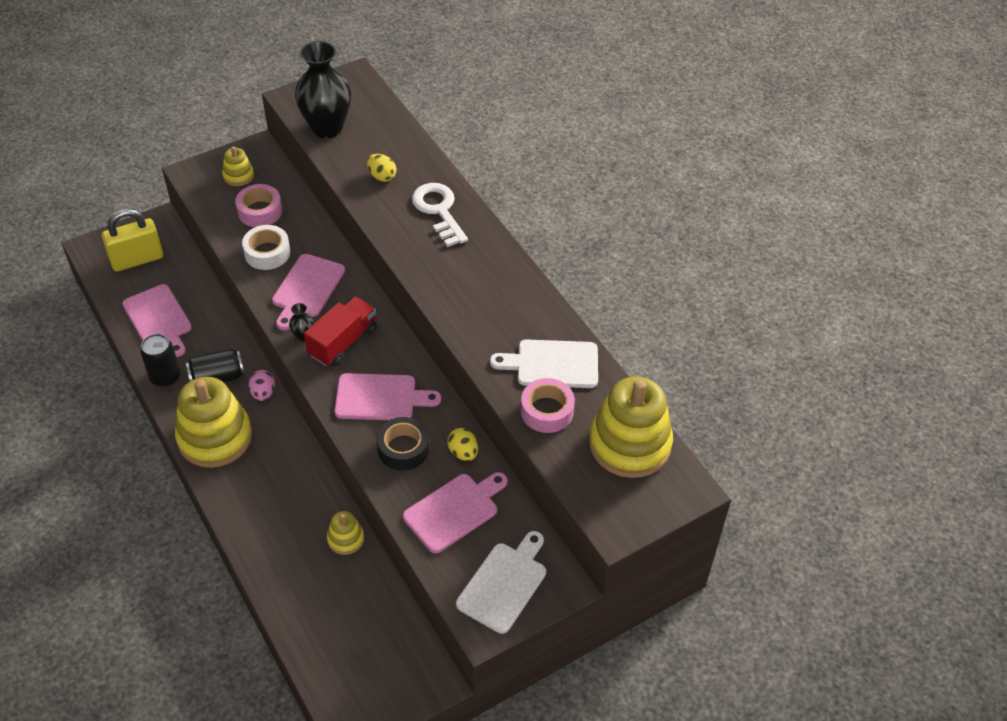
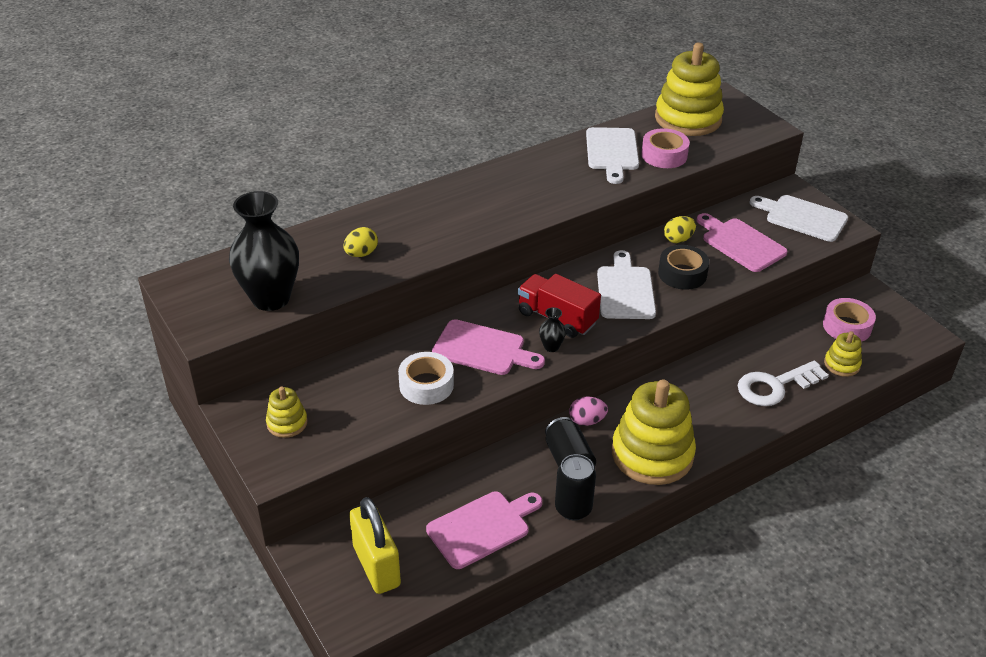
camera: 90 degrees left, 10 degrees down
pink tape [235,184,282,227] -> pink tape moved to [823,298,876,342]
yellow stacking toy [327,511,364,555] -> yellow stacking toy moved to [824,331,862,377]
pink cutting board [334,373,441,420] -> white cutting board [597,250,656,319]
white key [412,183,468,247] -> white key moved to [738,360,829,406]

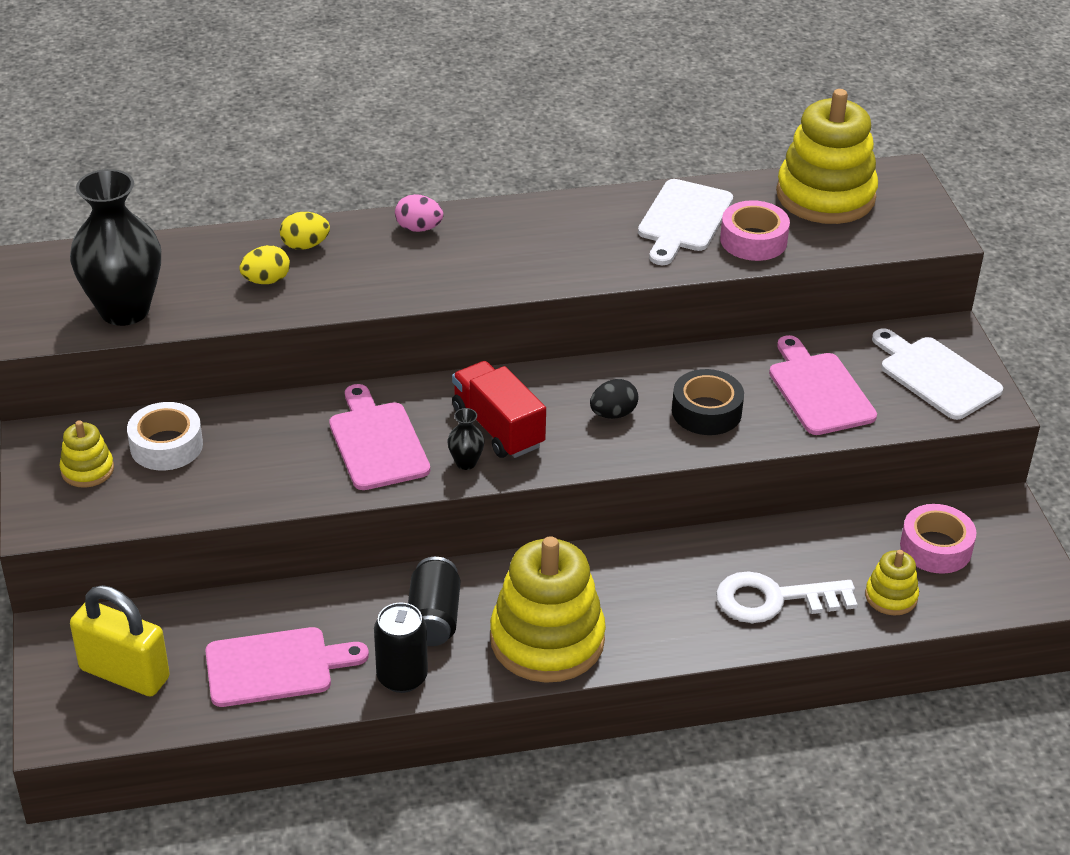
camera: 20 degrees right, 0 degrees up
yellow padlock [349,497,401,594] -> yellow padlock turned 60 degrees counterclockwise [70,585,170,697]
white tape [398,352,454,405] -> white tape moved to [127,402,203,471]
pink cutting board [432,319,545,375] -> pink cutting board turned 150 degrees counterclockwise [329,384,430,490]
pink egg [569,396,608,426] -> pink egg moved to [395,194,444,232]
white cutting board [597,250,656,319] -> black egg [590,379,638,419]
yellow egg [664,216,696,243] -> yellow egg moved to [280,212,330,250]

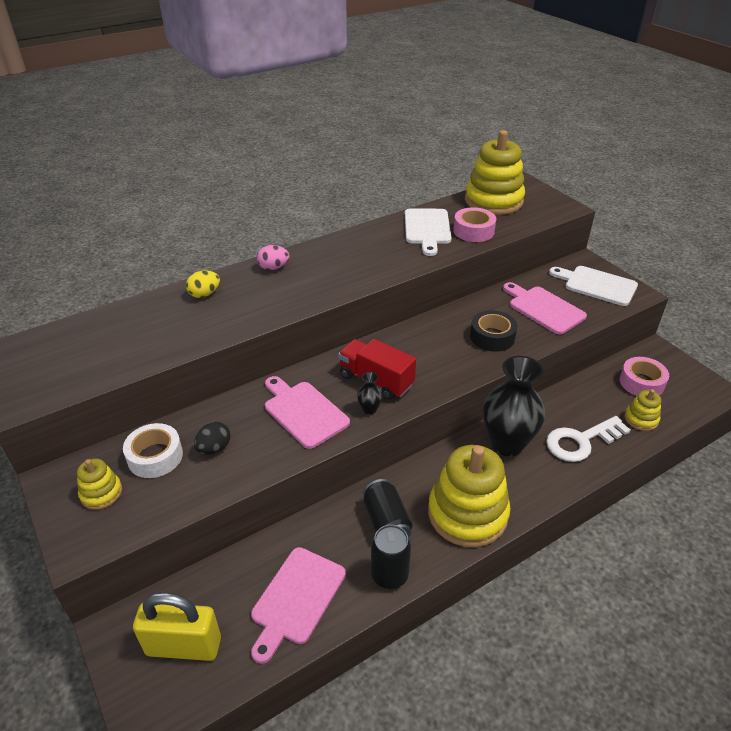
camera: 20 degrees left, 0 degrees up
black vase [70,169,161,326] -> black vase moved to [483,356,545,457]
pink cutting board [205,627,369,707] -> pink cutting board turned 150 degrees clockwise [251,547,346,664]
yellow egg [239,245,290,284] -> none
black egg [590,379,638,419] -> black egg moved to [194,422,230,455]

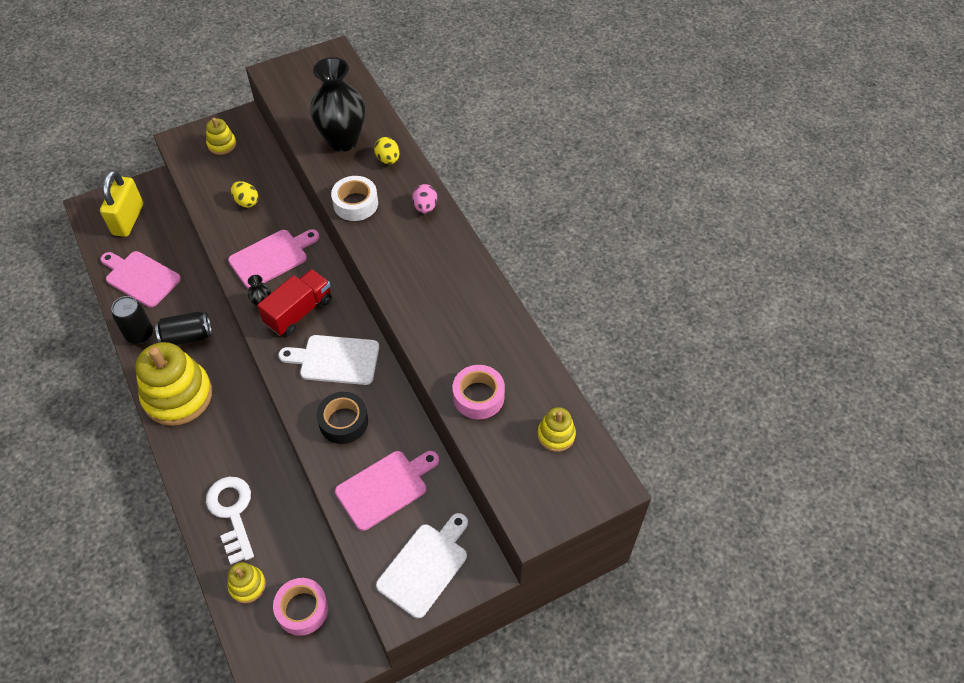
camera: 95 degrees right, 15 degrees up
white tape [123,423,183,478] -> white tape moved to [331,176,378,221]
black egg [194,422,230,455] -> yellow egg [231,181,258,208]
white cutting board [405,208,452,256] -> white cutting board moved to [278,335,379,385]
yellow stacking toy [465,130,525,215] -> yellow stacking toy [538,407,576,452], size x0.47
black vase [483,356,545,457] -> black vase moved to [310,57,365,152]

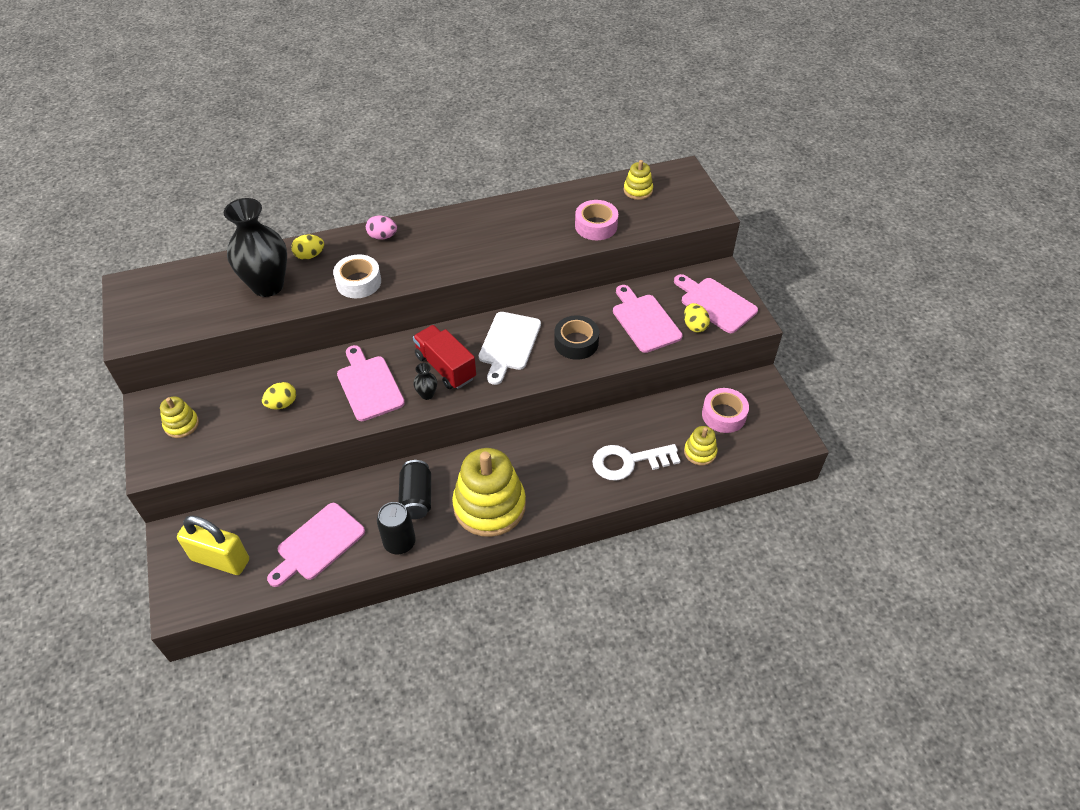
camera: 80 degrees left, 5 degrees down
white cutting board [376,513,468,618] -> pink cutting board [674,274,758,333]
none -> yellow egg [684,303,710,333]

